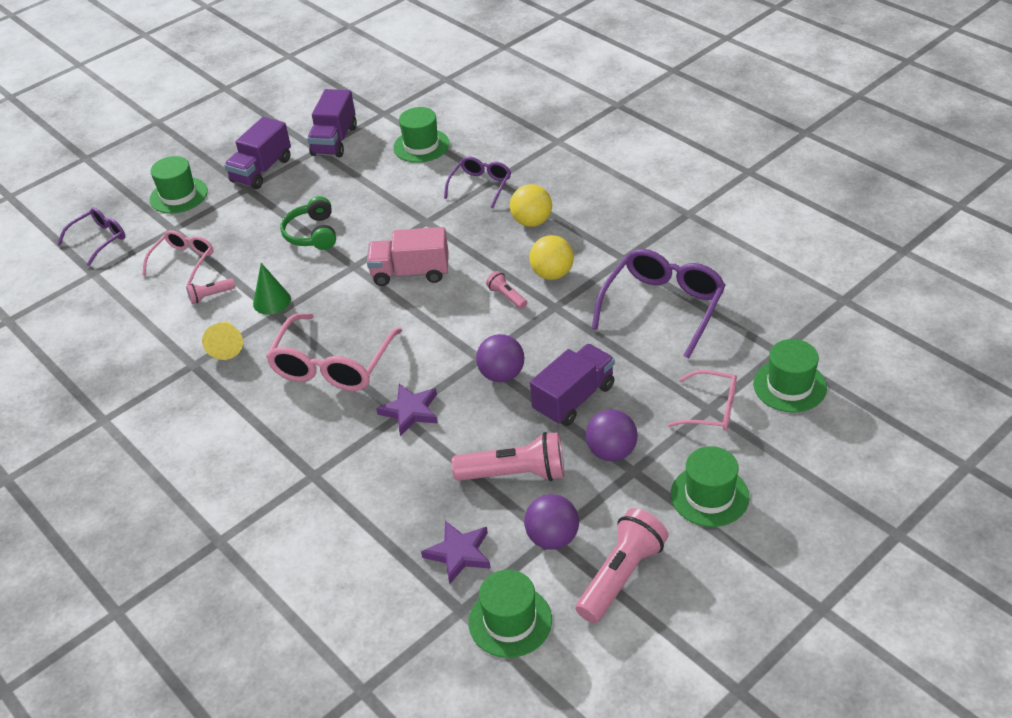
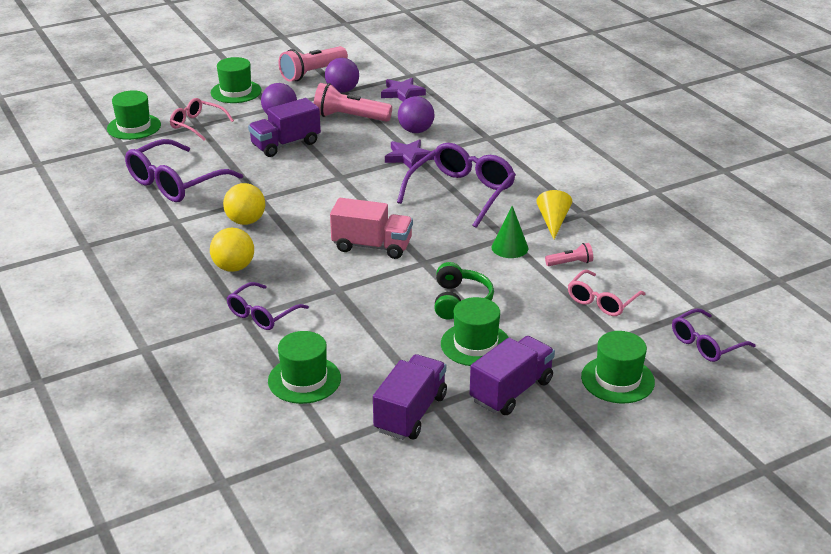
camera: 170 degrees left, 10 degrees down
pink glasses [266,313,402,391] -> purple glasses [397,143,516,228]
green hat [469,570,552,658] -> green hat moved to [441,297,509,366]
purple ball [476,334,524,382] -> purple ball moved to [398,96,434,133]
pink flashlight [486,271,527,309] -> none

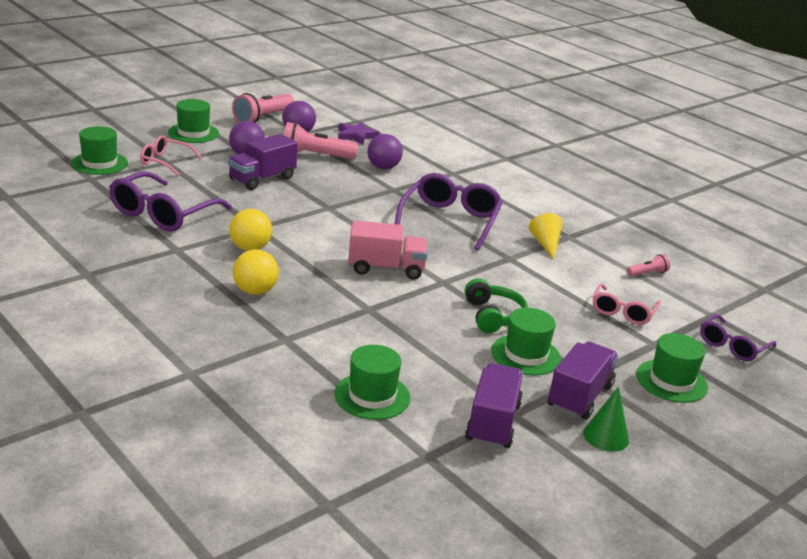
camera: 15 degrees left, 5 degrees down
purple glasses [227,282,309,330] -> none
purple star [385,139,434,168] -> none
green cone [492,206,528,258] -> green cone moved to [583,387,629,452]
pink flashlight [545,243,593,266] -> pink flashlight moved to [626,254,670,277]

